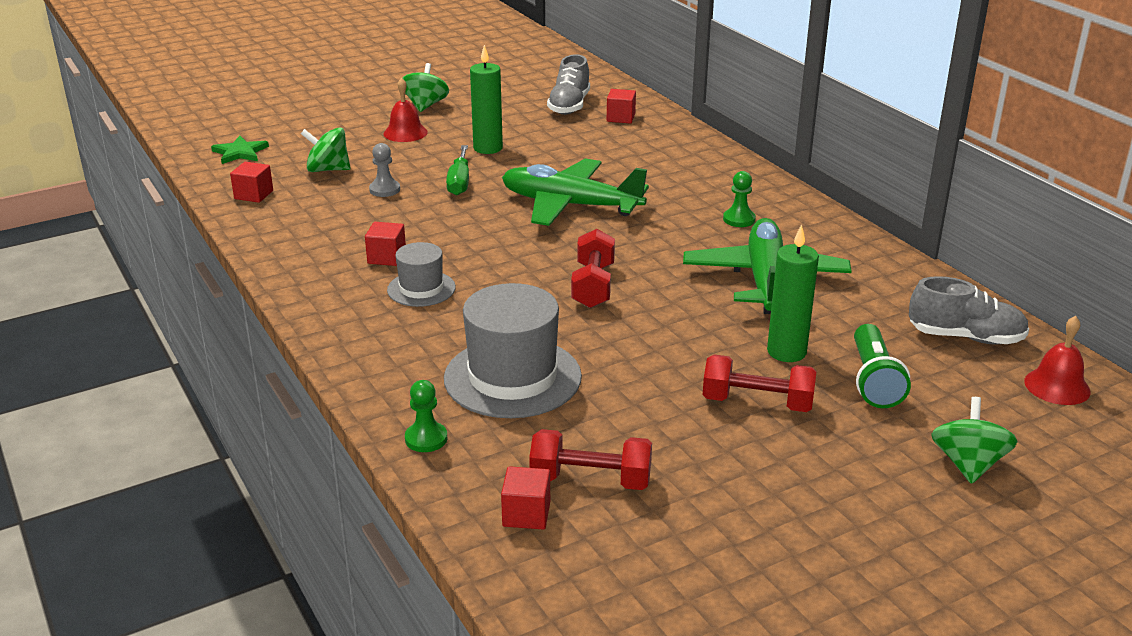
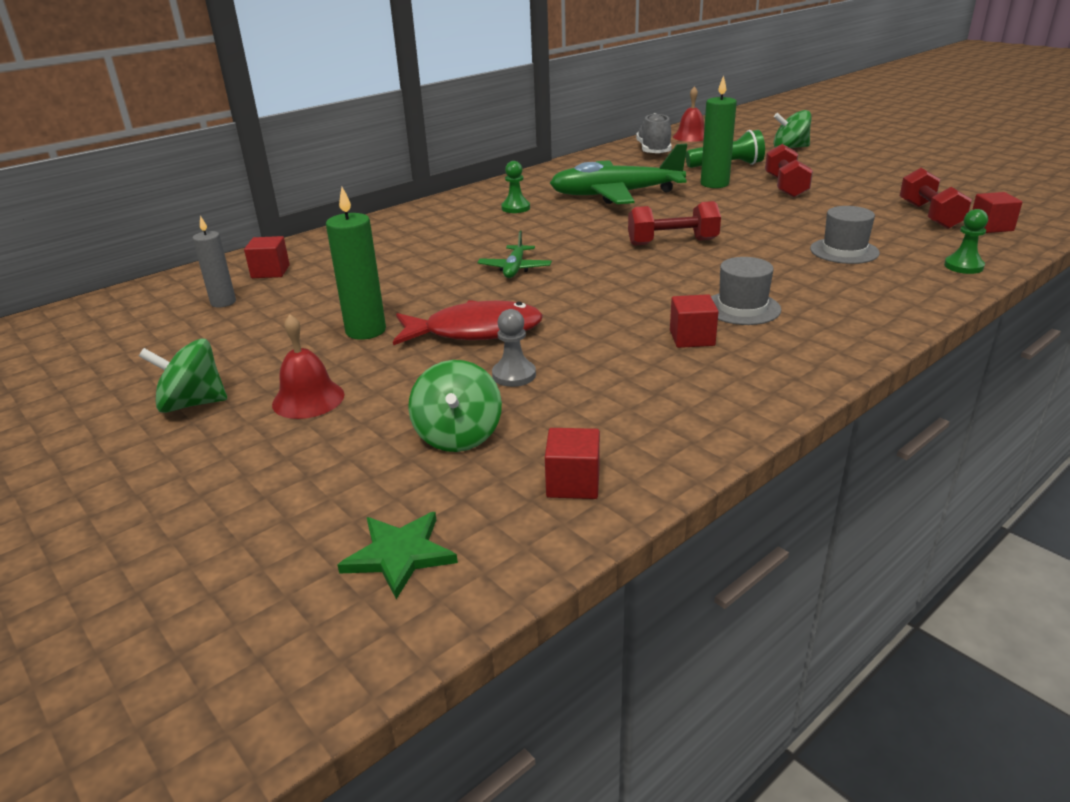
camera: 100 degrees left, 0 degrees up
grey hat [444,283,582,418] -> grey hat [810,206,880,264], size x0.55
green screwdriver [446,145,469,195] -> red fish [393,300,543,345]
green plane [502,158,649,226] -> green plane [477,231,552,278], size x0.45
grey shoe [547,54,590,115] -> grey candle [192,216,236,307]

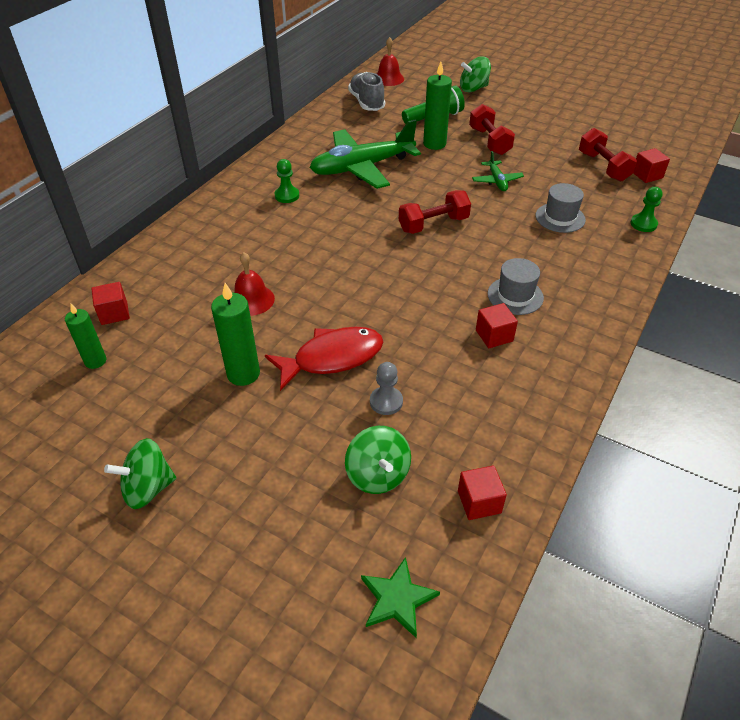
camera: 20 degrees left, 15 degrees up
grey candle [192,216,236,307] -> green candle [65,304,106,369]
red bell [272,314,344,419] -> red bell moved to [234,252,275,316]
green plane [477,231,552,278] -> green plane moved to [472,151,524,191]

